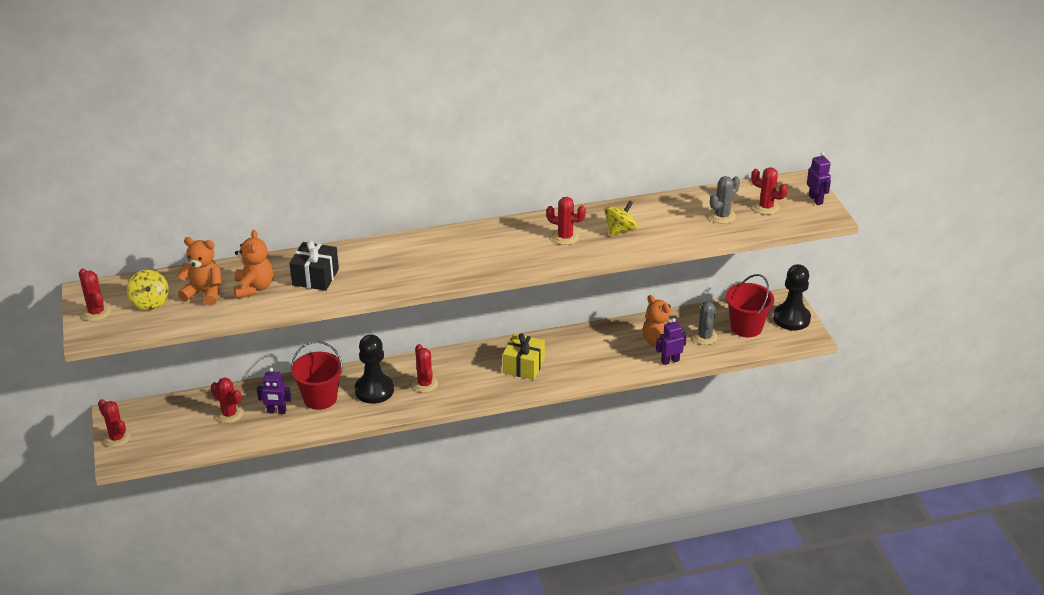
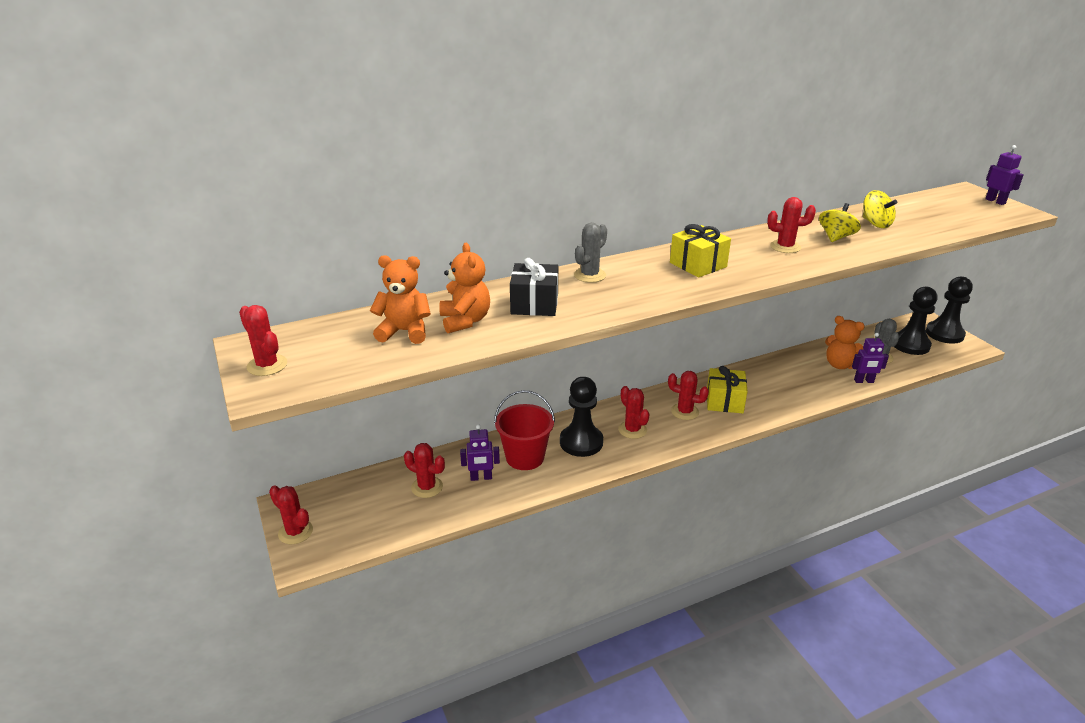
camera: 10 degrees left, 5 degrees down
yellow spinning top [127,270,169,310] -> yellow spinning top moved to [863,190,897,228]
purple robot [656,318,687,365] -> purple robot turned 150 degrees counterclockwise [852,333,889,383]
grey cactus [709,176,740,224] -> grey cactus moved to [574,223,607,283]
red bucket [726,274,774,337] -> black pawn [894,287,938,355]
red cactus [751,167,788,215] -> red cactus moved to [668,371,709,420]
none -> yellow gift [670,224,731,278]

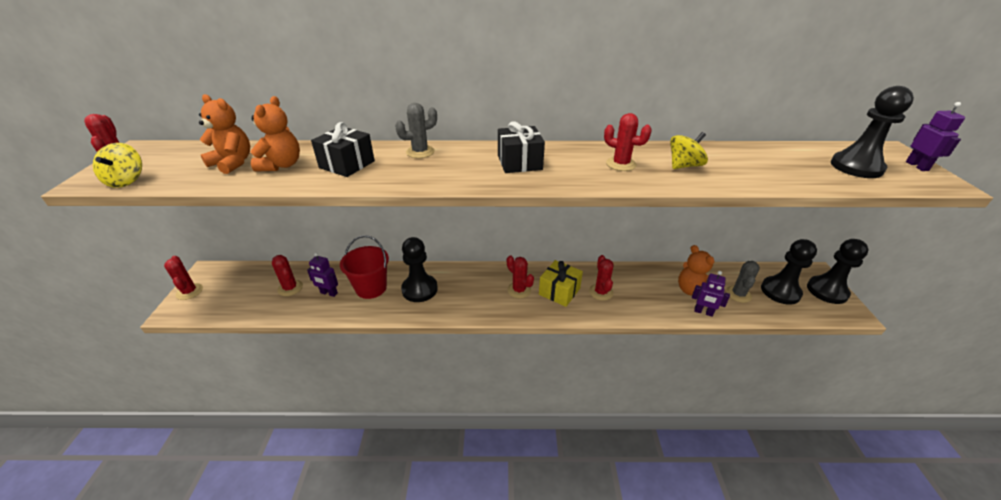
camera: 25 degrees right, 5 degrees up
red cactus [618,386,650,439] -> red cactus moved to [589,255,614,301]
yellow gift [670,224,731,278] -> black gift [498,121,545,173]
yellow spinning top [863,190,897,228] -> yellow spinning top moved to [93,143,142,188]
none -> black pawn [831,86,914,178]

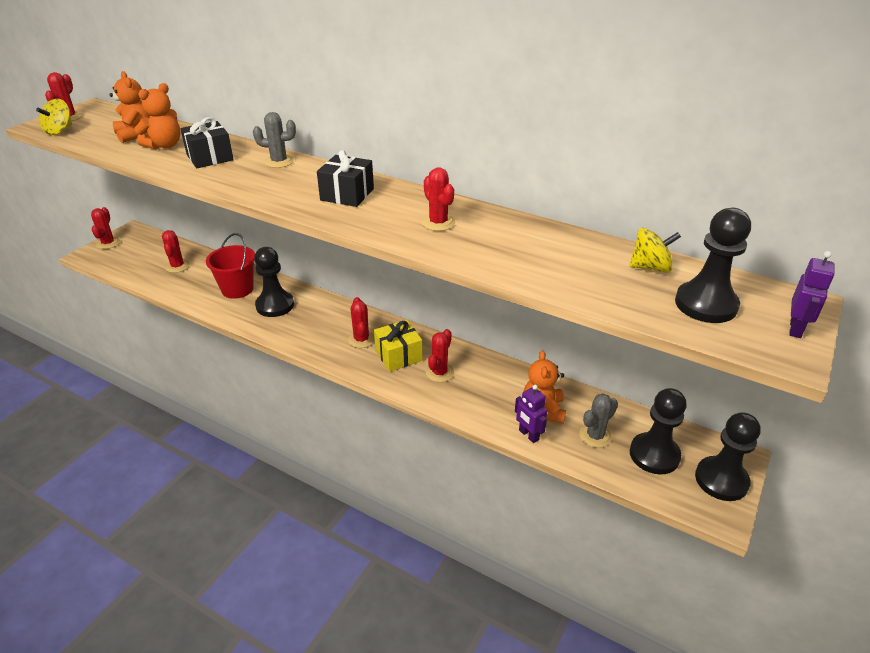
camera: 30 degrees right, 0 degrees up
purple robot [307,253,338,297] -> none
yellow spinning top [670,132,708,169] -> yellow spinning top moved to [630,228,681,273]

